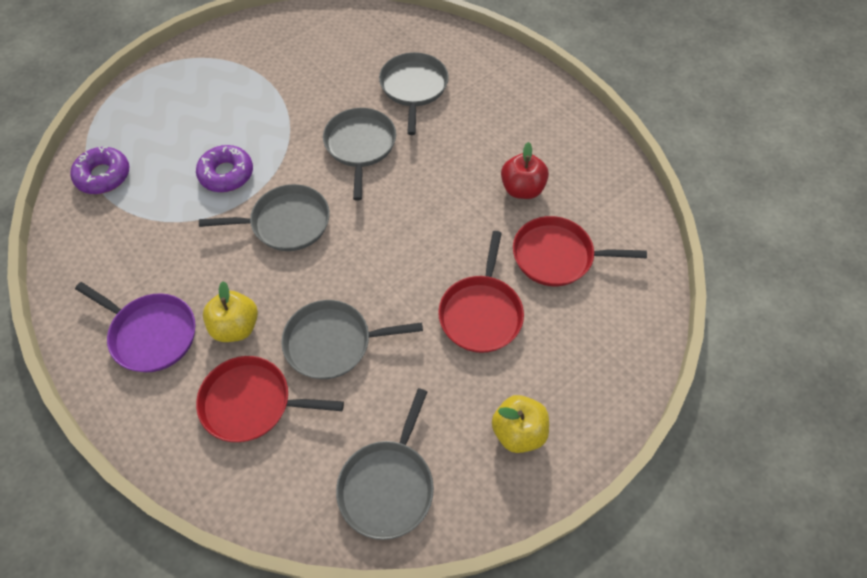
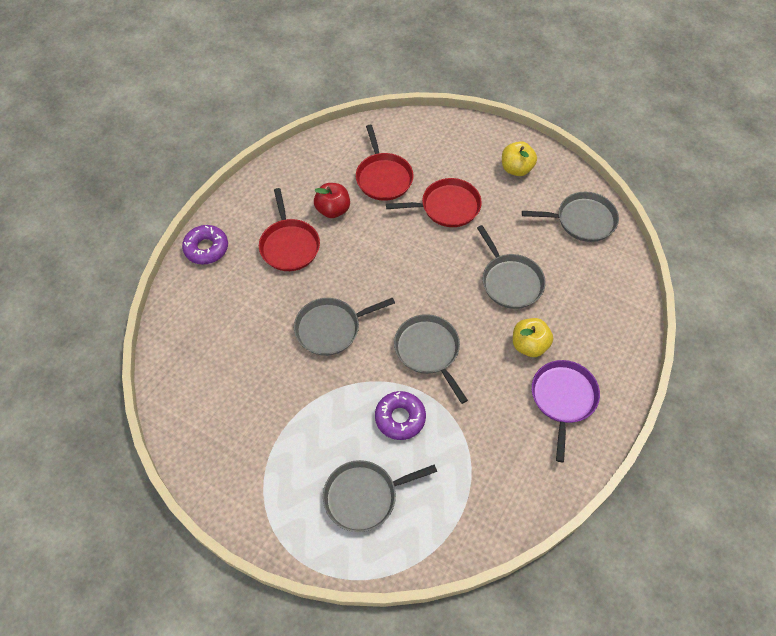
camera: 110 degrees left, 0 degrees up
purple donut [70,146,129,194] -> purple donut moved to [182,225,228,264]
red pan [196,356,344,442] -> red pan moved to [259,188,320,271]
grey pan [379,52,449,135] -> grey pan moved to [323,460,437,532]

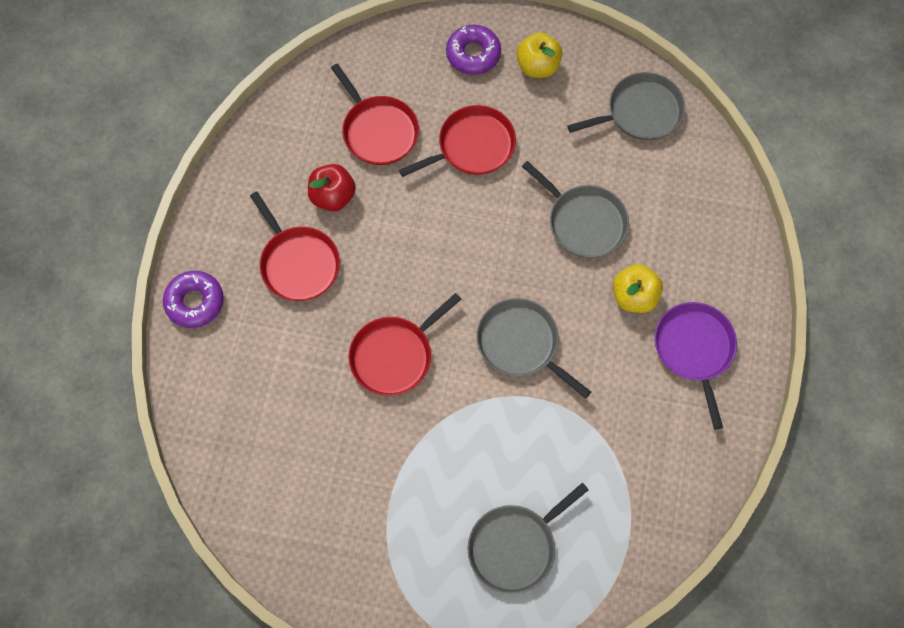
camera: 20 degrees left, 10 degrees up
grey pan [294,297,395,356] -> red pan [349,293,461,396]
purple donut [375,391,426,440] -> purple donut moved to [446,25,501,75]

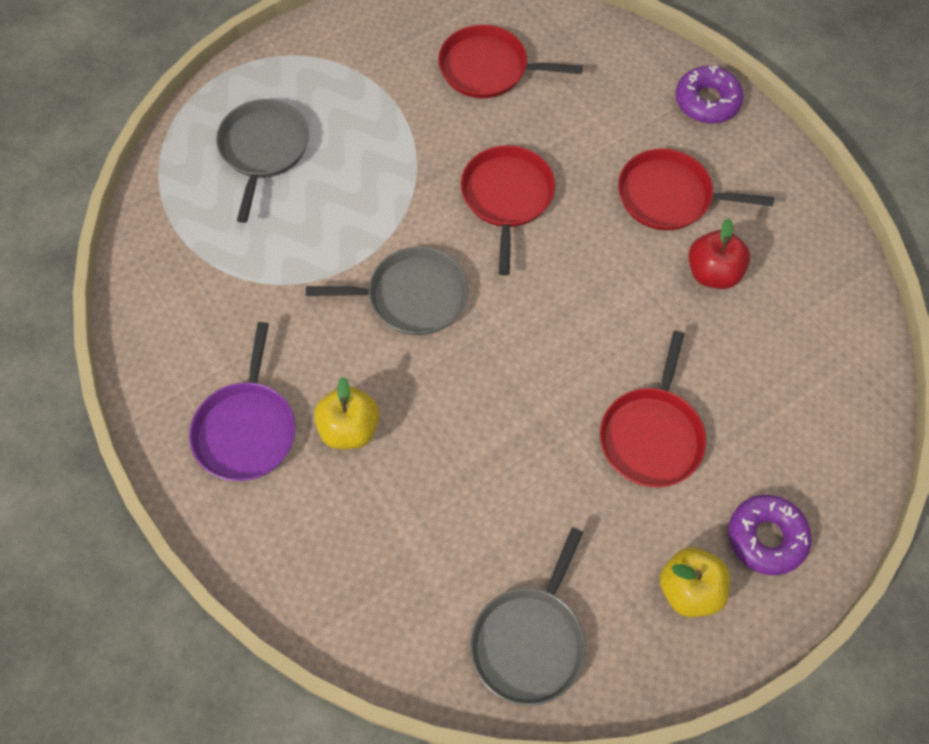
camera: 135 degrees right, 5 degrees down
red pan [331,64,419,165] -> red pan moved to [438,25,583,98]
grey pan [522,161,629,258] -> none
purple pan [655,302,737,430] -> purple pan turned 60 degrees clockwise [189,322,296,481]

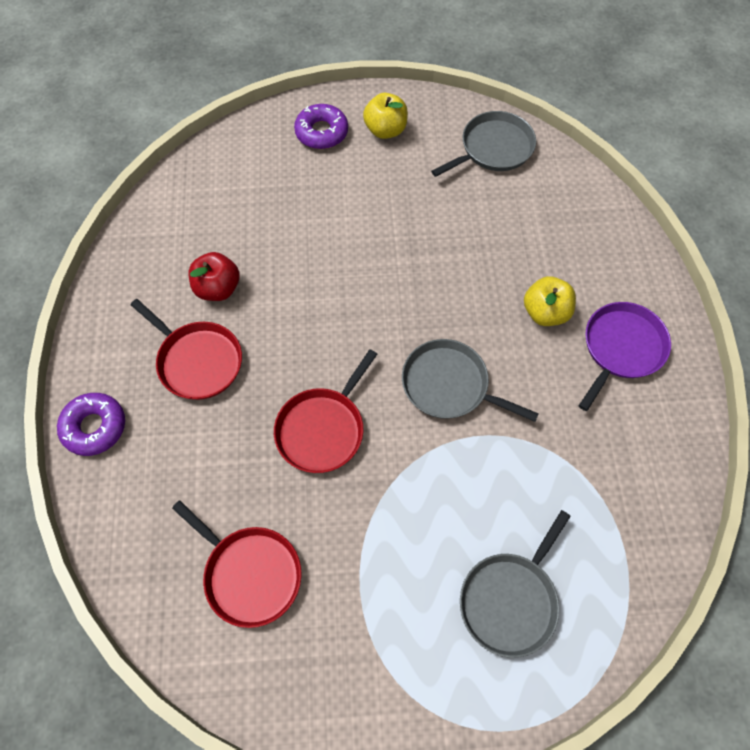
camera: 150 degrees left, 0 degrees up
red pan [600,331,706,487] -> none

